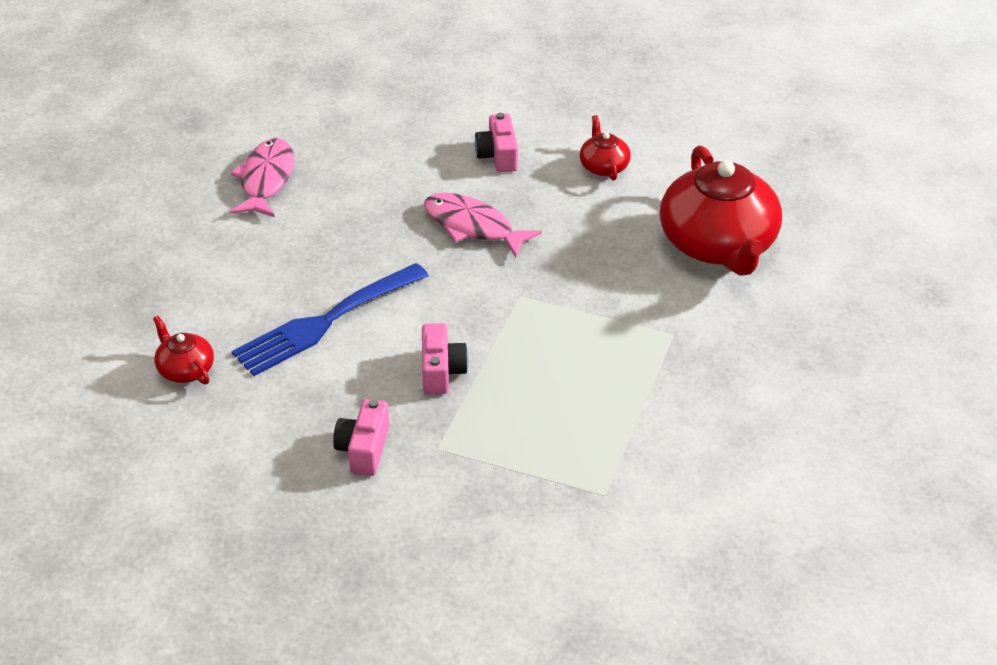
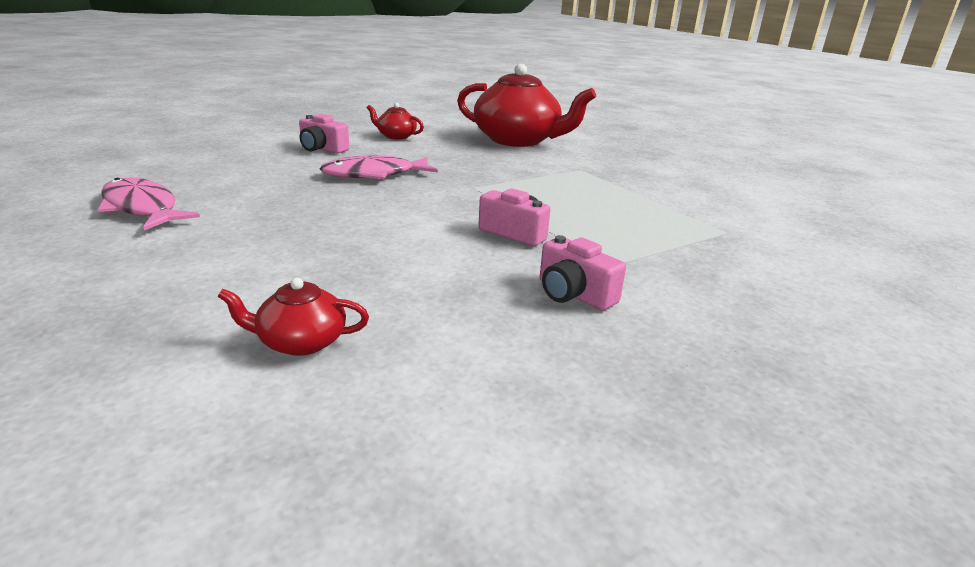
camera: 55 degrees left, 15 degrees down
blue fork [231,263,429,376] -> none

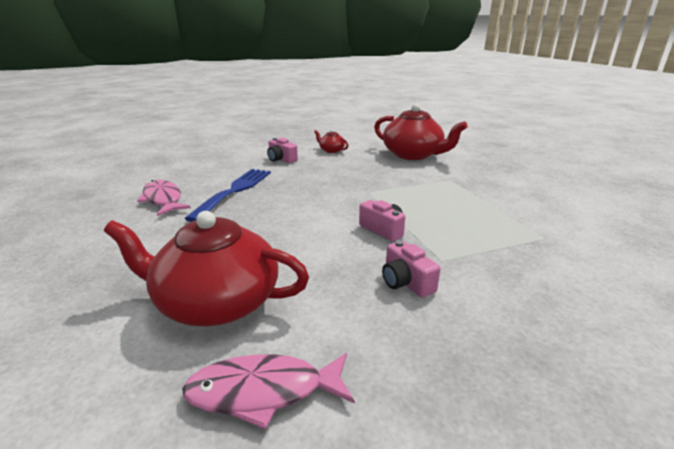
camera: 15 degrees right, 0 degrees up
red teapot [217,277,369,356] -> red teapot [104,211,309,326], size x2.24
pink fish [320,155,438,179] -> pink fish moved to [182,353,355,429]
none -> blue fork [184,169,271,222]

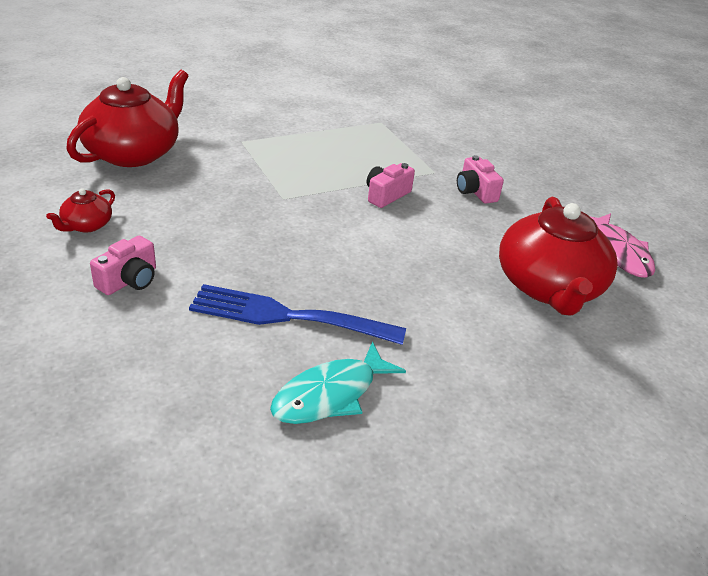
camera: 100 degrees left, 10 degrees up
pink fish [137,180,191,216] -> turquoise fish [270,342,406,424]
pink camera [382,240,440,298] -> pink camera turned 105 degrees clockwise [457,155,504,204]

